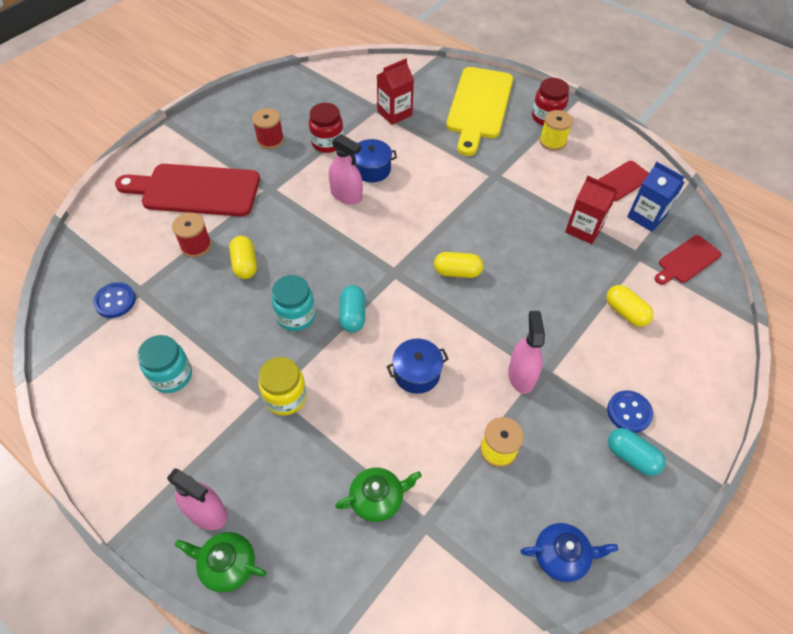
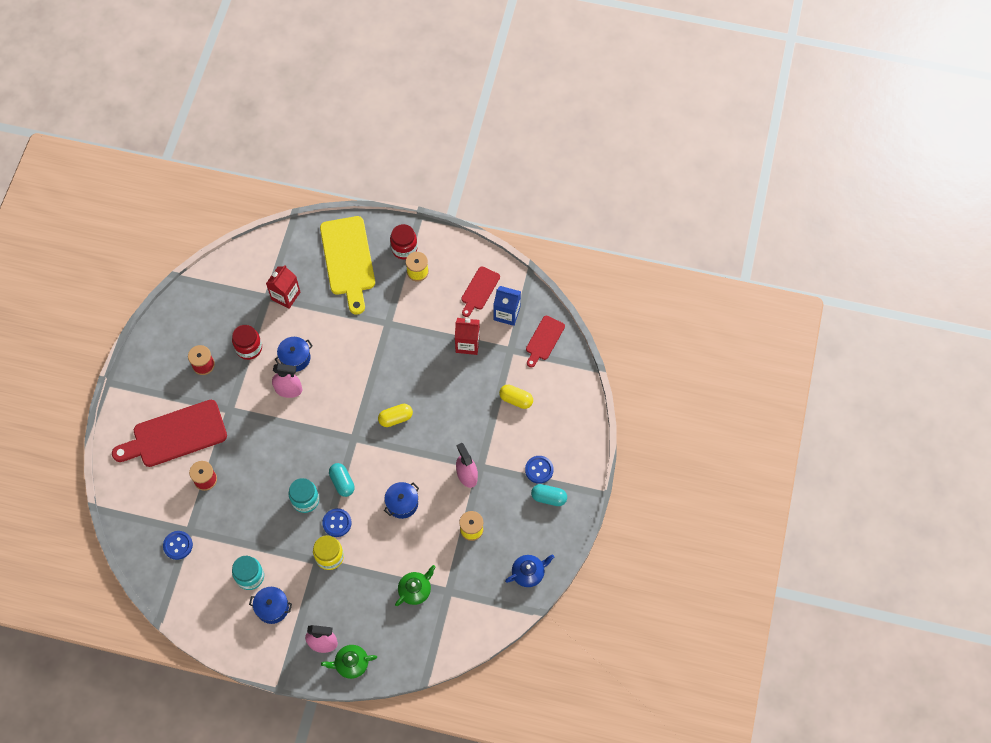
camera: 25 degrees left, 10 degrees up
yellow capsule [229,236,257,279] -> none
none -> blue pot [249,587,292,624]
none -> blue button [322,508,352,537]

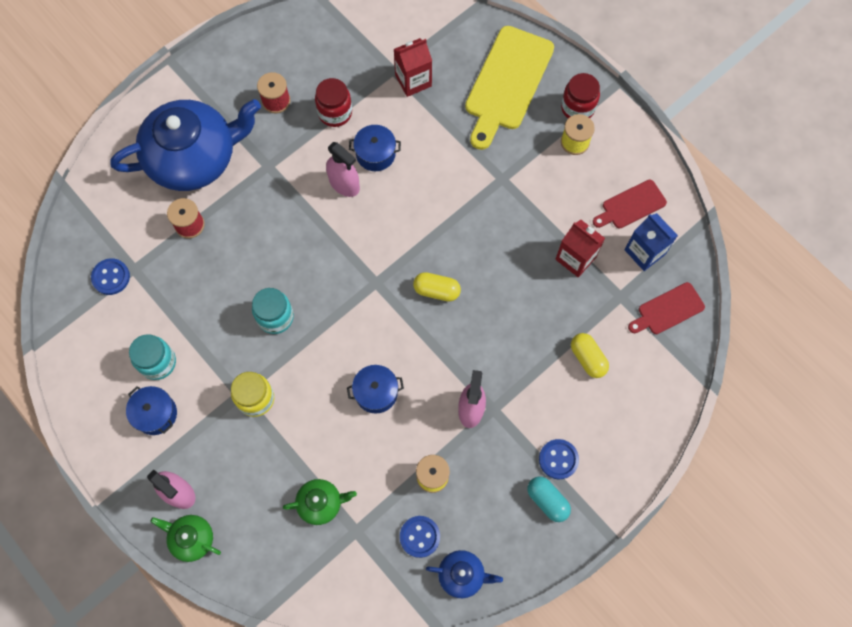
camera: 35 degrees right, 5 degrees up
red cutting board [112,400,227,467] -> blue teapot [110,99,261,191]
blue button [322,508,352,537] -> blue button moved to [400,516,440,558]
turquoise capsule [329,463,354,497] -> none

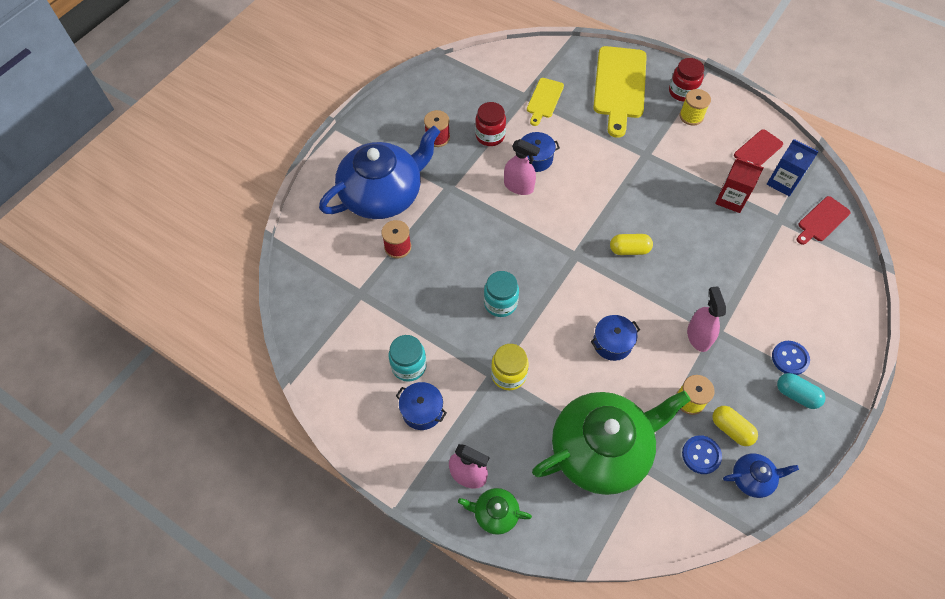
camera: 15 degrees left, 10 degrees down
blue button [91,258,130,295] -> none
green teapot [283,479,357,525] -> green teapot [532,391,691,495], size x2.33
red carton [394,38,432,97] -> yellow cutting board [527,78,564,126]
yellow capsule [571,333,609,378] -> yellow capsule moved to [712,406,758,446]

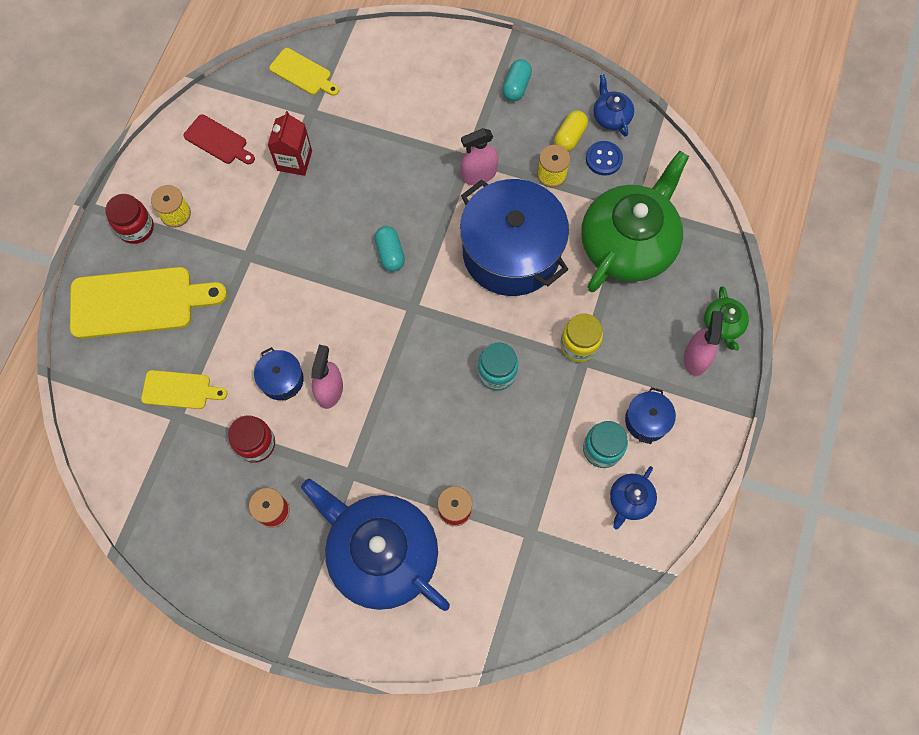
camera: 105 degrees left, 10 degrees up
green teapot [532,391,691,495] -> green teapot turned 75 degrees clockwise [581,151,689,292]
blue pot [591,315,640,361] -> blue pot [460,179,569,296], size x2.34
yellow capsule [610,234,653,255] -> turquoise capsule [375,226,405,272]
blue carton [767,139,819,196] -> none
blue button [772,341,810,375] -> none
red cutting board [797,196,851,245] -> yellow cutting board [269,48,339,96]
none -> blue teapot [610,466,657,529]

